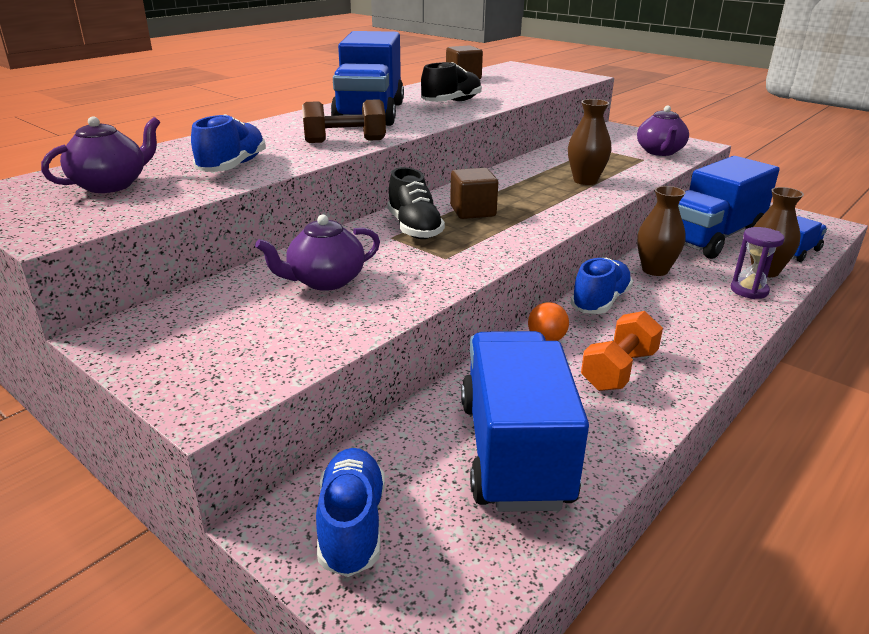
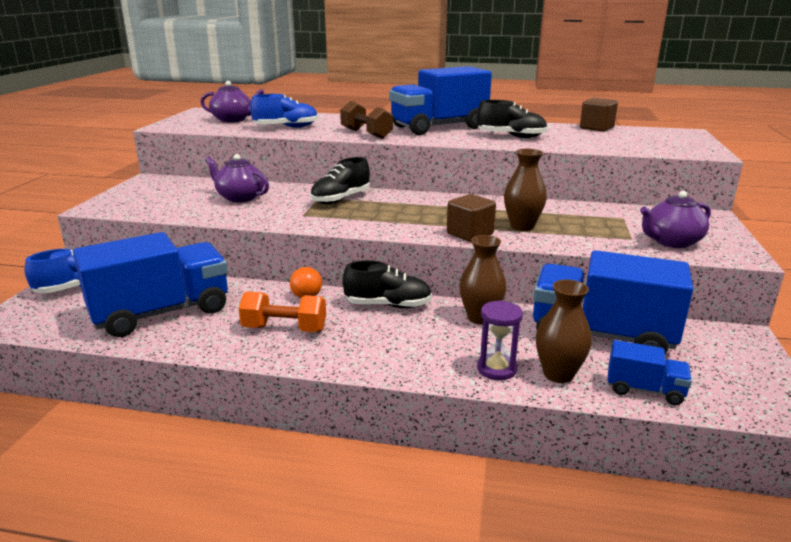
camera: 60 degrees right, 5 degrees down
brown cube [450,168,498,219] -> brown cube moved to [447,194,496,242]
blue shoe [570,258,633,314] -> black shoe [343,260,432,308]

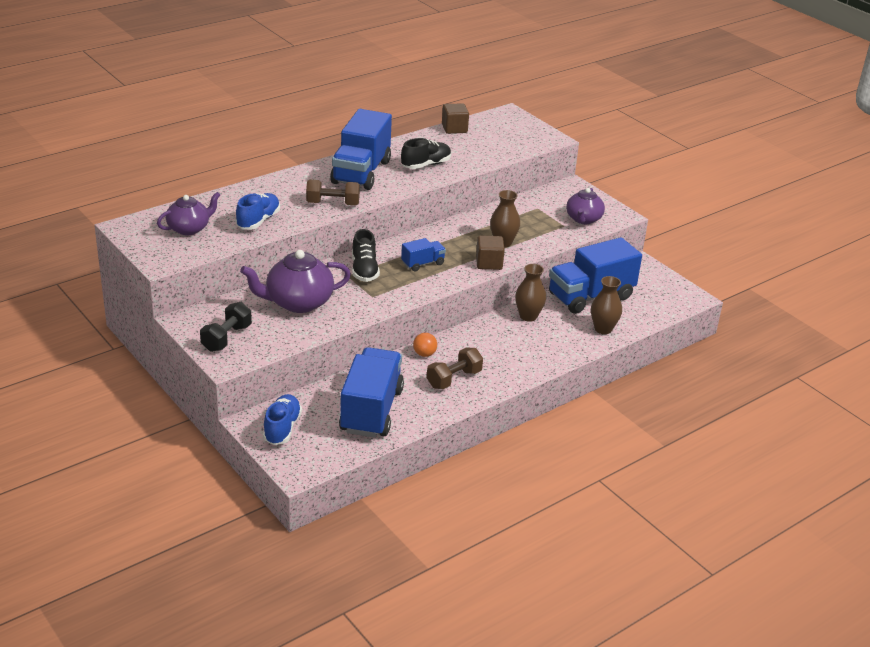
camera: 50 degrees left, 10 degrees up
purple teapot [205,154,269,203] -> purple teapot [240,250,351,313], size x1.54
orange dumbbell [239,291,326,332] -> brown dumbbell [427,348,483,389]
black shoe [343,260,432,308] -> none
purple hourglass [477,300,523,380] -> none
blue truck [608,340,692,405] -> blue truck moved to [401,238,446,271]
none -> black dumbbell [200,302,252,352]

